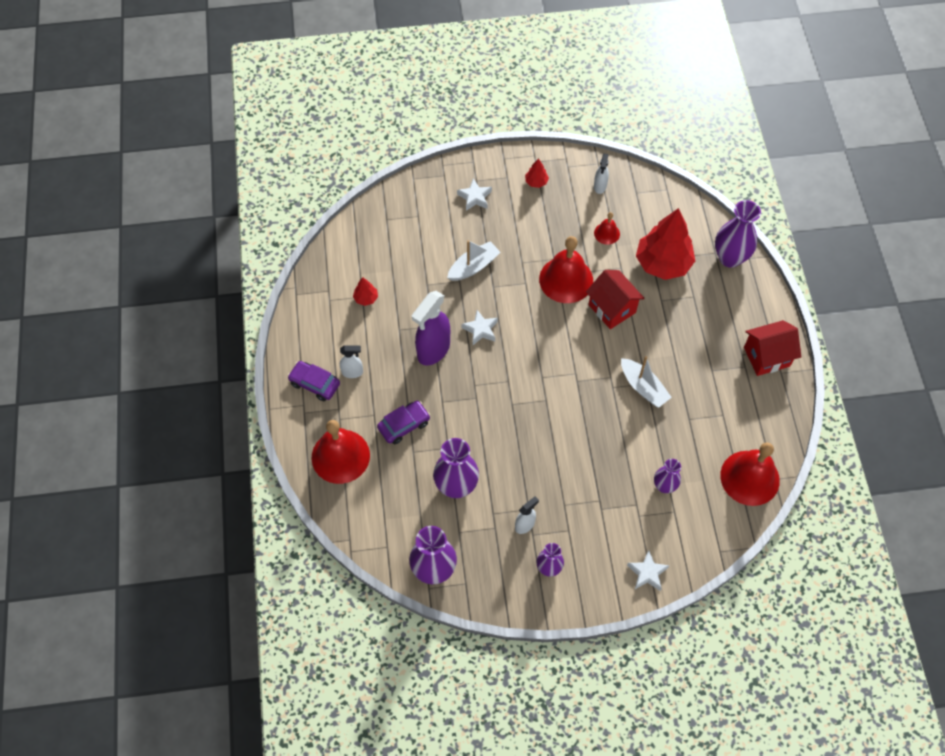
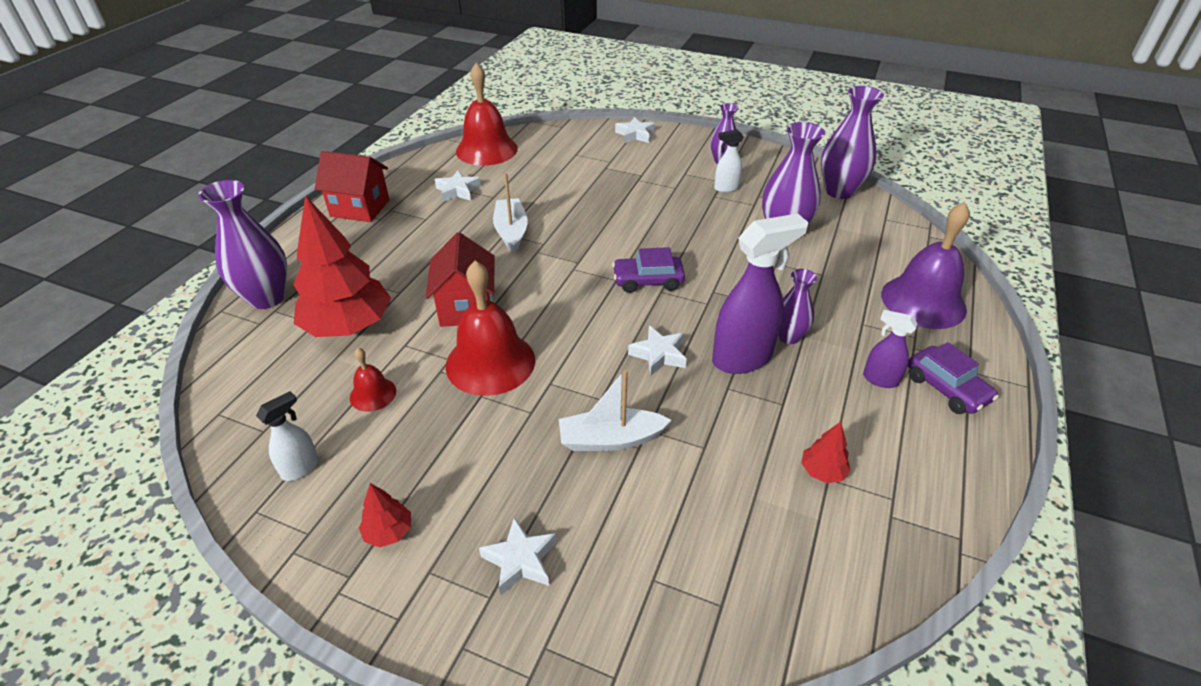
camera: 150 degrees left, 20 degrees down
red bell [311,420,370,484] -> purple bell [881,202,970,329]
white spray bottle [340,345,363,378] -> purple spray bottle [863,310,917,388]
purple car [377,401,430,444] -> purple car moved to [612,247,685,293]
purple vase [654,459,681,493] -> purple vase moved to [778,269,817,344]
none -> white star [435,171,481,202]

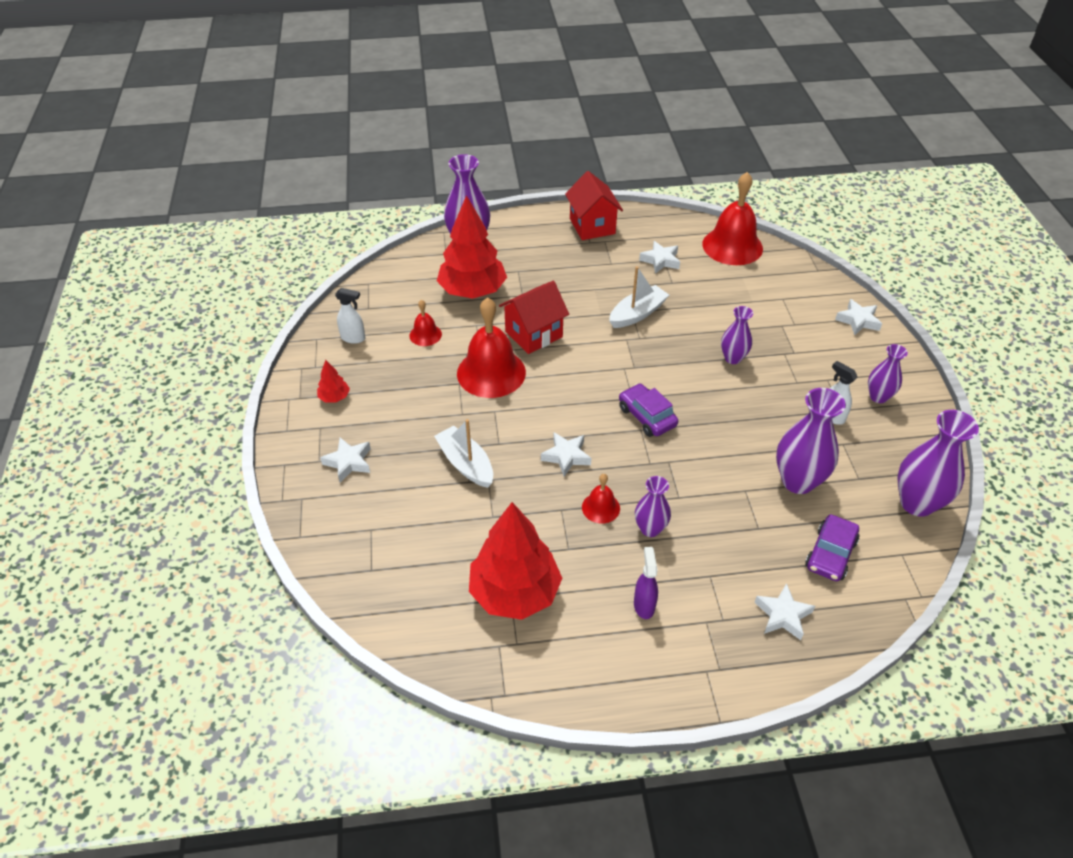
camera: 60 degrees right, 5 degrees up
purple spray bottle [712,214,808,374] -> red bell [582,474,620,524]
red tree [801,422,851,483] -> red tree [469,502,562,620], size x2.37
purple bell [881,202,970,329] -> white star [755,583,815,640]
purple car [908,342,999,414] -> purple car moved to [805,514,860,581]
none -> purple vase [721,306,753,364]

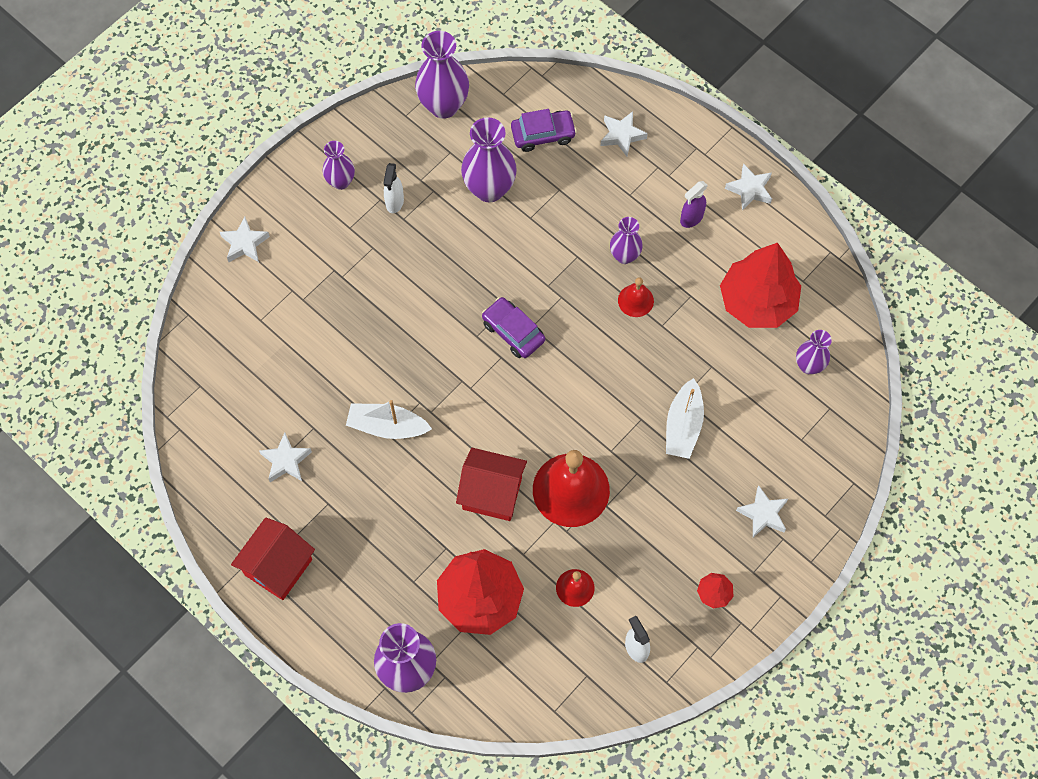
camera: 130 degrees left, 20 degrees up
white star [541,432,591,477] -> white star moved to [725,163,772,211]
purple car [619,383,678,437] -> purple car turned 120 degrees clockwise [482,297,545,358]
red bell [702,172,763,265] -> none
purple vase [721,306,753,364] -> purple vase moved to [796,330,832,374]

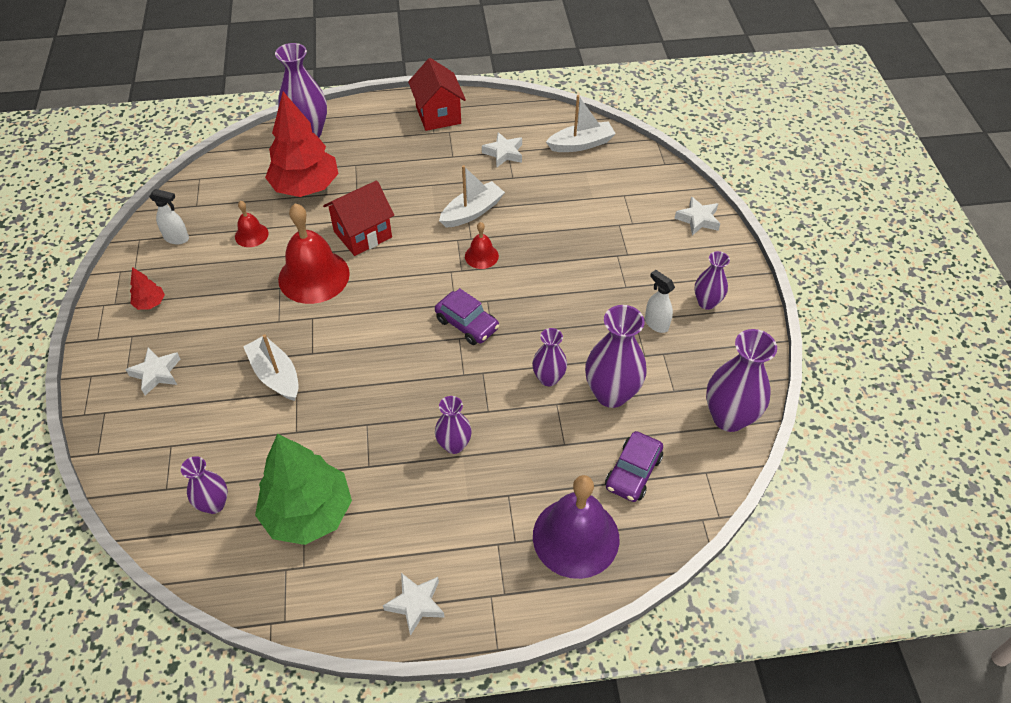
camera: 130 degrees right, 15 degrees down
purple car [482,297,545,358] -> purple car turned 45 degrees clockwise [435,288,499,345]
white star [601,111,648,156] -> purple bell [533,475,619,579]
red bell [618,277,654,317] -> red bell moved to [465,222,499,269]
purple spray bottle [680,181,708,228] -> none
red tree [720,243,801,328] -> green tree [255,434,352,545]
none -> purple vase [532,328,567,386]
none -> white boat [546,95,616,152]

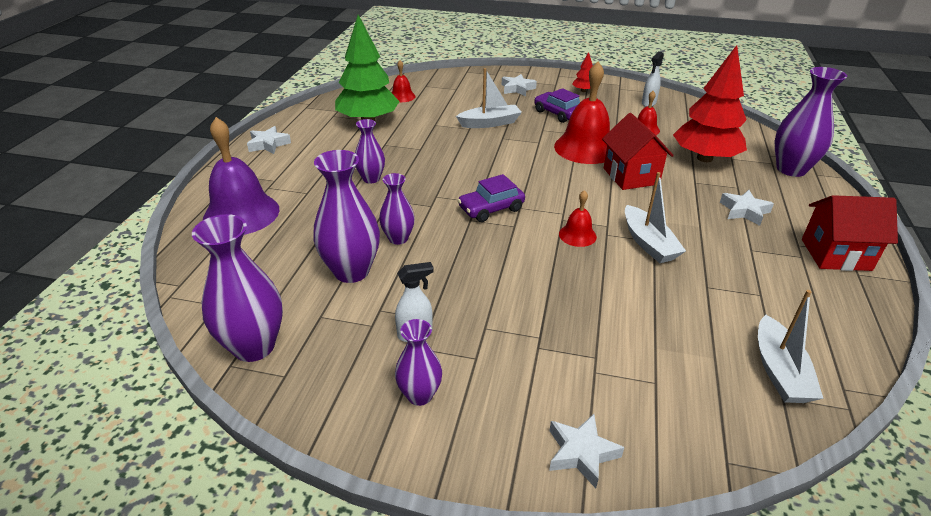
camera: 110 degrees right, 15 degrees down
purple vase [181,456,228,514] -> red bell [392,60,416,102]
white star [482,132,522,167] -> white star moved to [720,190,774,226]
purple car [605,431,663,502] -> purple car moved to [534,88,580,123]

